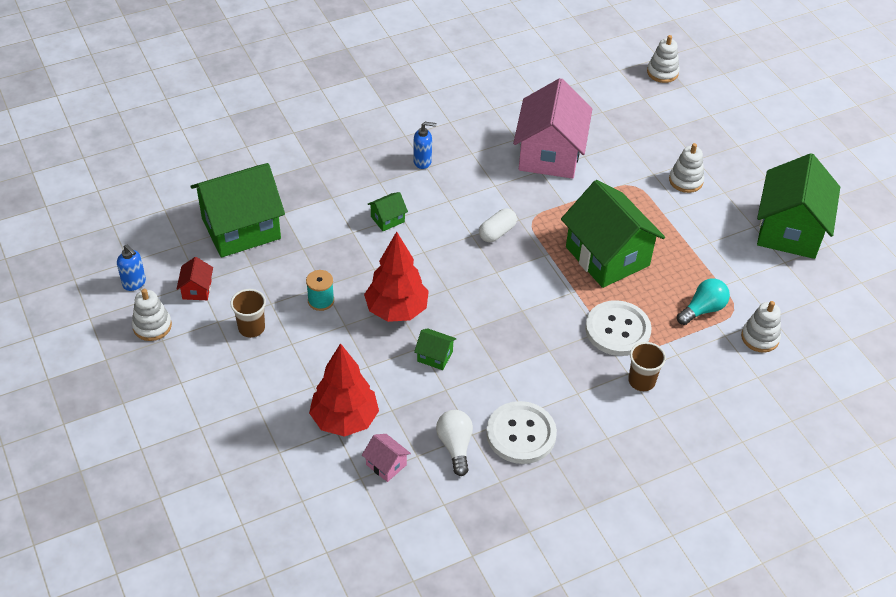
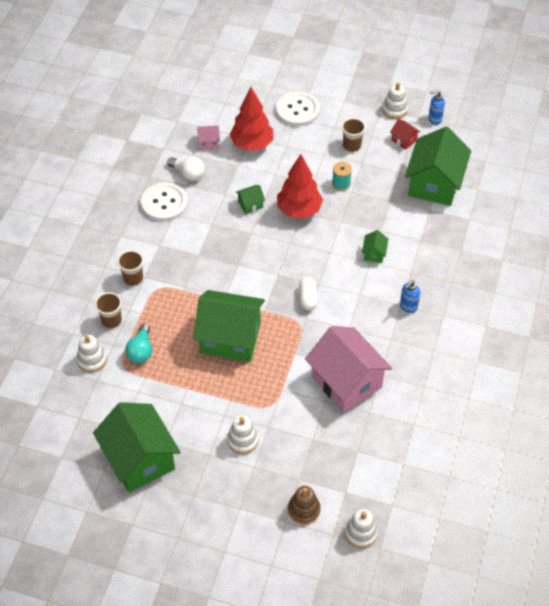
camera: 135 degrees right, 5 degrees up
white button [585,300,652,356] -> white button moved to [276,91,320,126]
none -> brown cup [95,292,122,328]
none -> brown stacking toy [288,486,320,525]

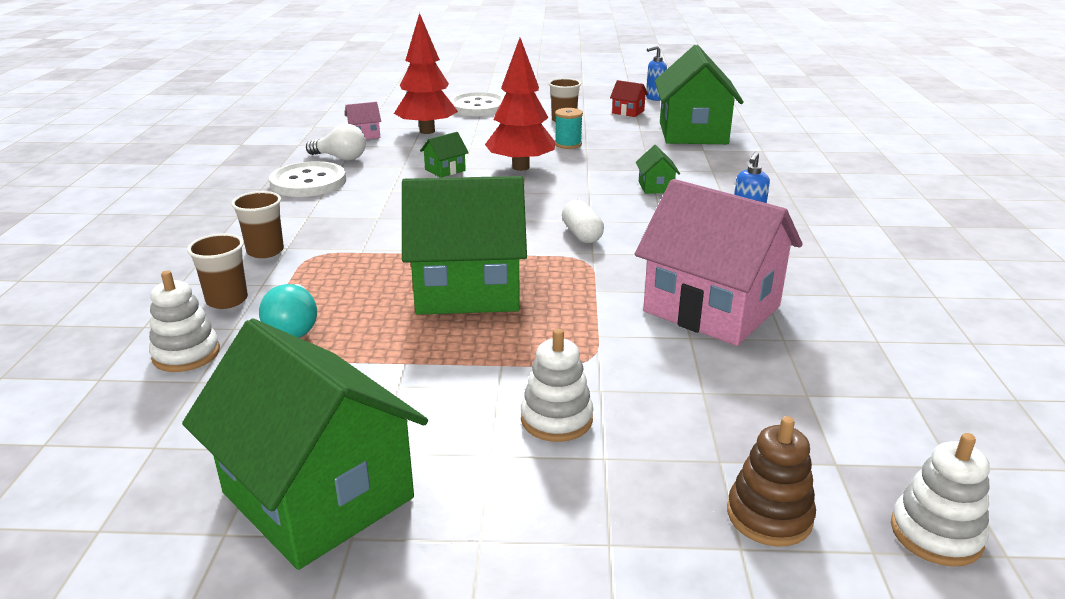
camera: 15 degrees left, 25 degrees down
white stacking toy [382,83,408,119] -> none

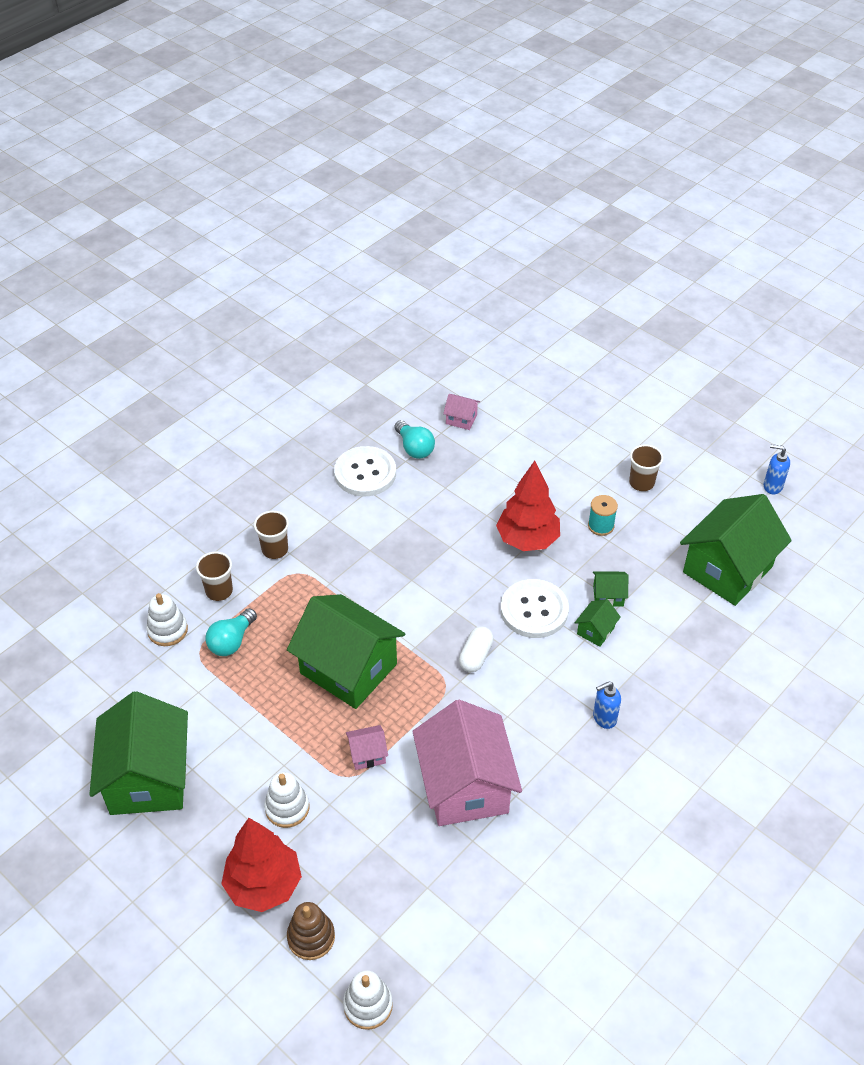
camera: 40 degrees right, 20 degrees up
white light bulb [306,124,366,161] -> turquoise light bulb [395,420,435,459]
red tree [394,13,458,134] -> red tree moved to [221,818,302,912]
green house [420,132,469,178] -> green house moved to [593,571,628,607]
white button [449,92,504,116] -> white button moved to [501,579,569,638]
red house [610,80,648,117] -> none
none -> pink house [346,725,388,770]

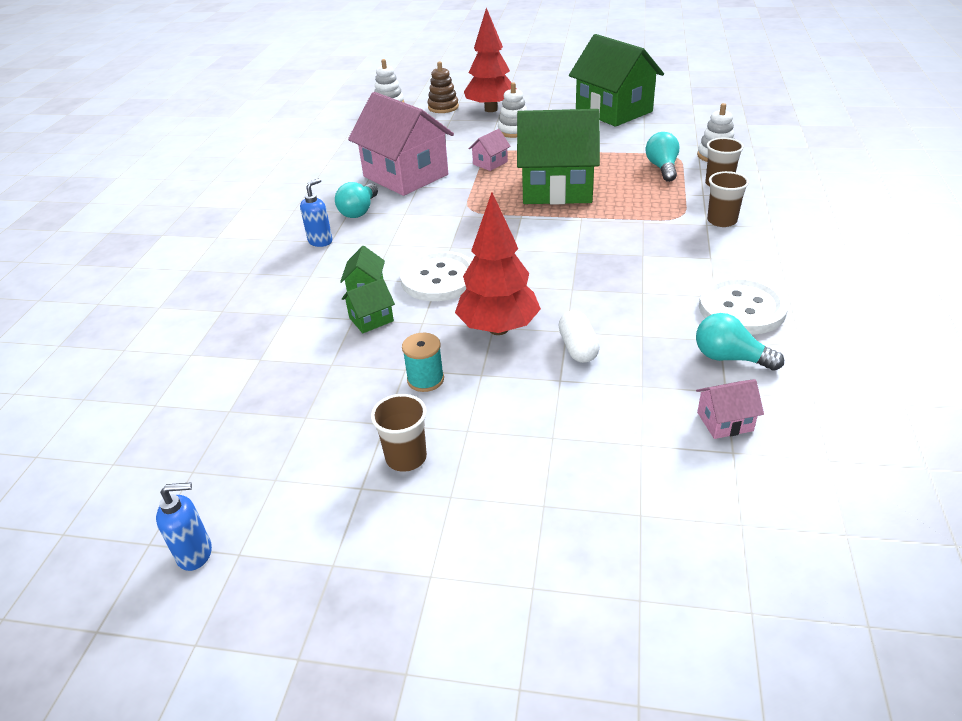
camera: 150 degrees right, 10 degrees down
white capsule [459,626,494,672] -> white capsule moved to [558,310,600,363]
green house [680,494,792,606] -> none
none -> turquoise light bulb [335,182,378,218]

